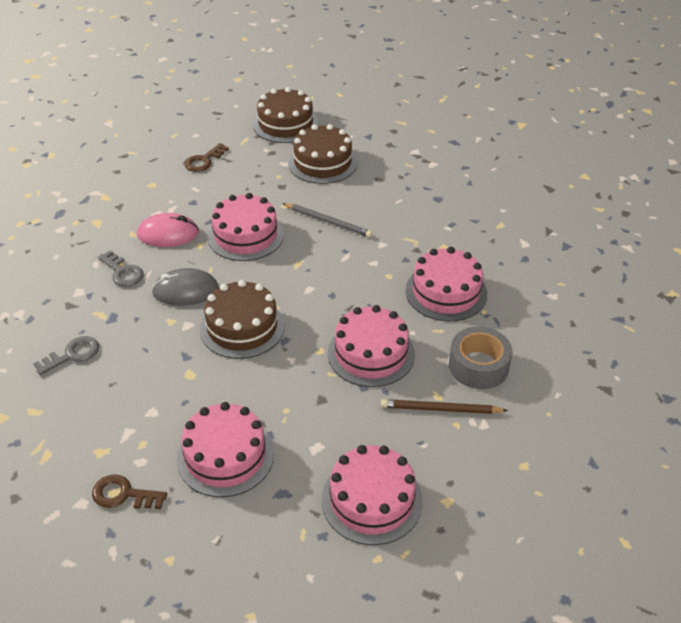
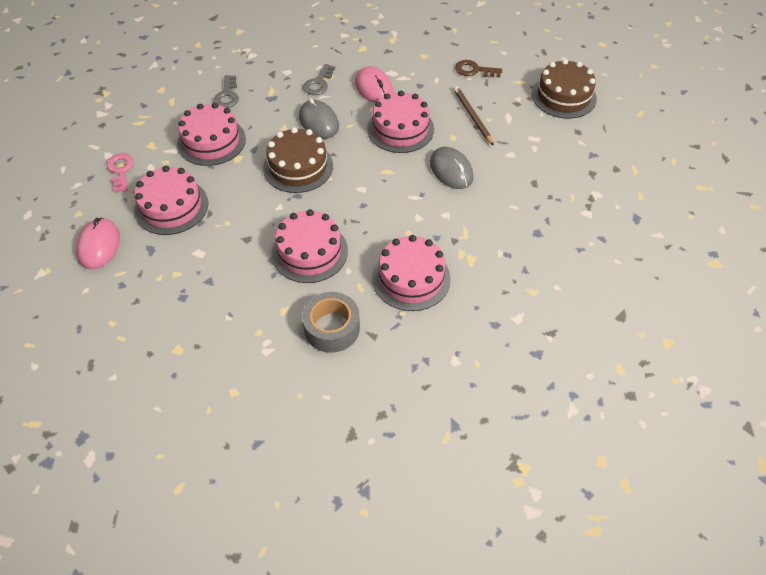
camera: 65 degrees right, 10 degrees up
grey key [34,336,99,375] -> grey key turned 60 degrees clockwise [214,75,239,108]
brown key [92,474,167,509] -> pink key [107,153,134,193]
grey pencil [282,203,372,237] -> grey mouse [430,147,473,189]
brown cake [288,124,358,184] -> none
pink cake [322,445,423,545] -> pink cake moved to [177,103,246,166]
brown pencil [381,399,508,414] -> brown pencil moved to [454,86,494,146]
none -> pink mouse [76,218,120,269]

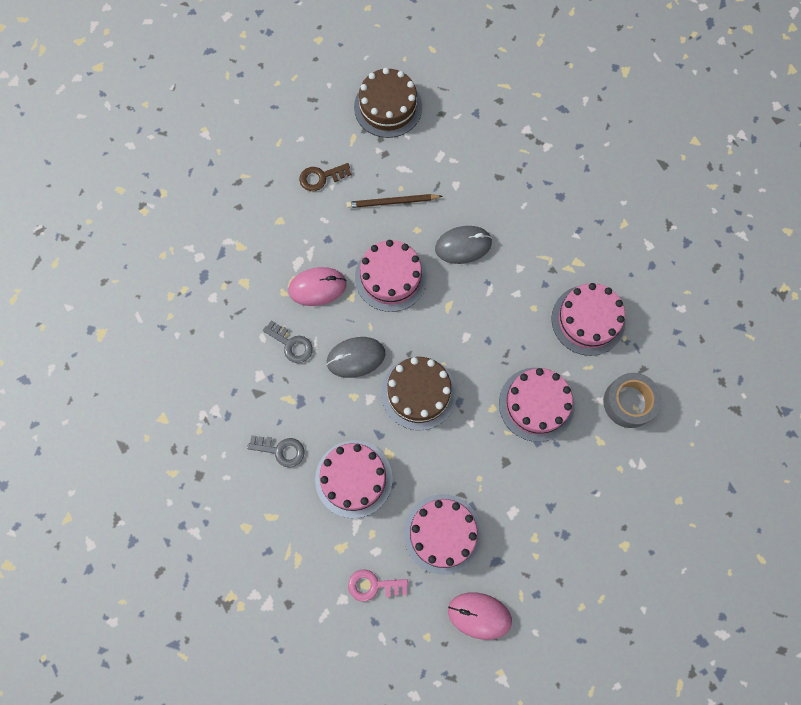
camera: 75 degrees left, 20 degrees up
brown key [455,60,502,77] -> brown key turned 45 degrees clockwise [299,163,351,191]

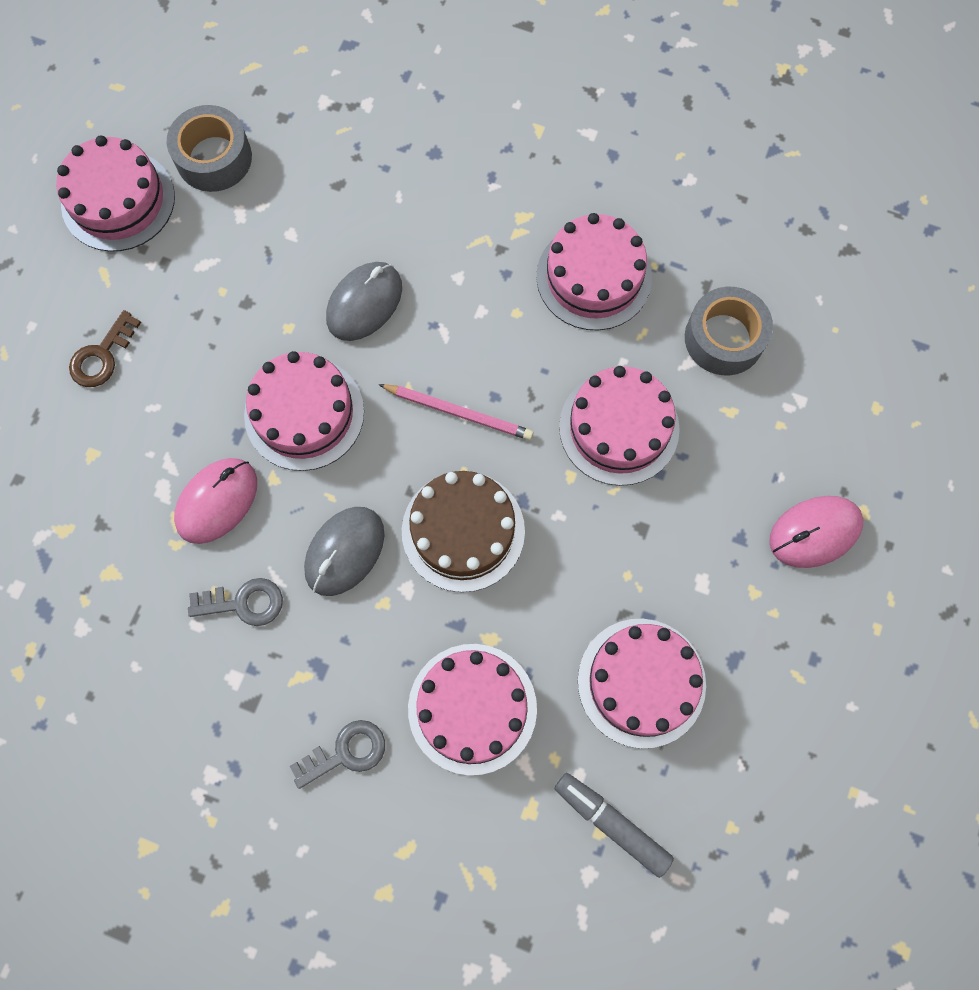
camera: 40 degrees left, 0 degrees up
brown pencil [347,194,443,208] -> none
pink key [348,569,408,601] -> grey marker [554,773,674,878]
brown cake [354,68,422,138] -> pink cake [56,135,175,252]
pink mouse [448,592,512,640] -> pink mouse moved to [769,496,863,568]
none -> grey tape [167,105,252,192]
none -> pink pencil [378,384,534,440]

